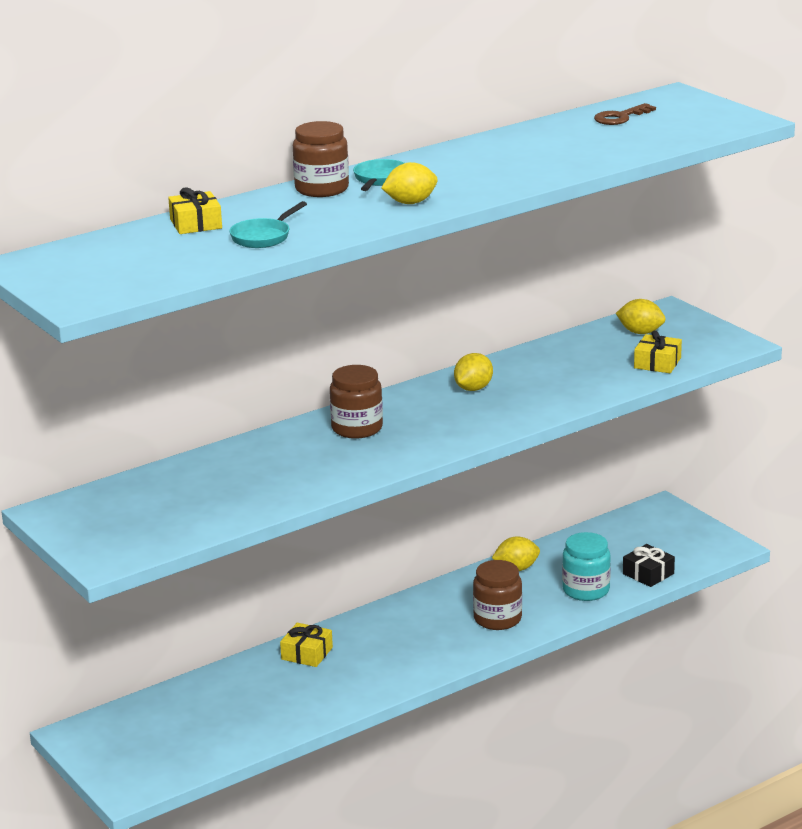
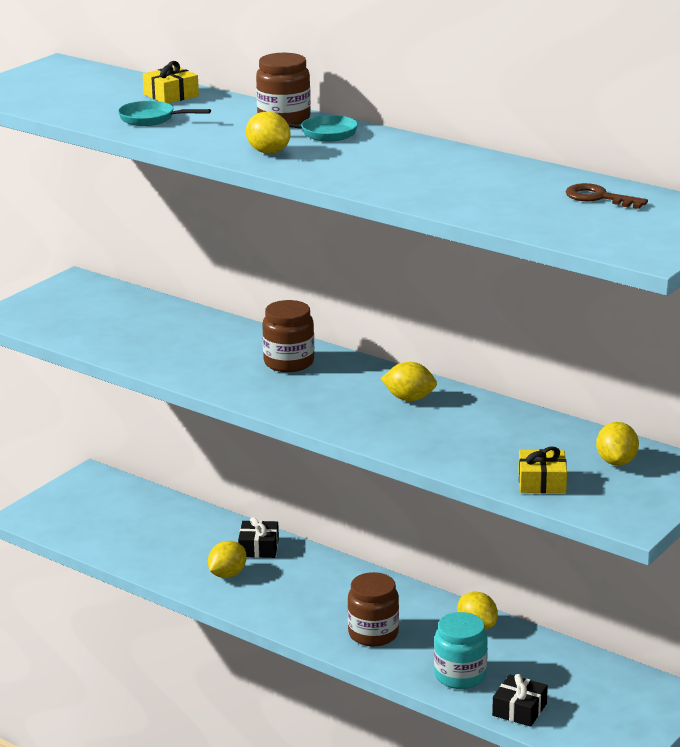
camera: 70 degrees right, 0 degrees up
yellow gift [280,623,333,667] -> black gift [238,517,279,558]
none -> yellow lemon [208,541,247,578]

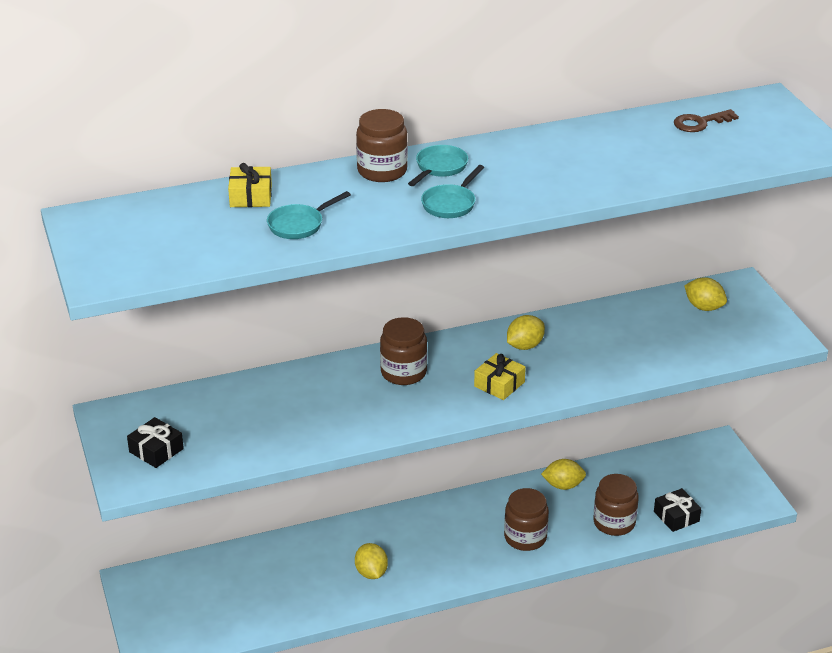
camera: 55 degrees left, 10 degrees up
black gift [238,517,279,558] -> black gift moved to [127,417,184,468]
yellow lemon [246,111,291,154] -> turquoise pan [421,165,484,218]
turquoise jar [434,612,488,689] -> brown jar [593,474,639,536]
yellow gift [519,447,567,493] -> yellow gift moved to [474,353,526,400]

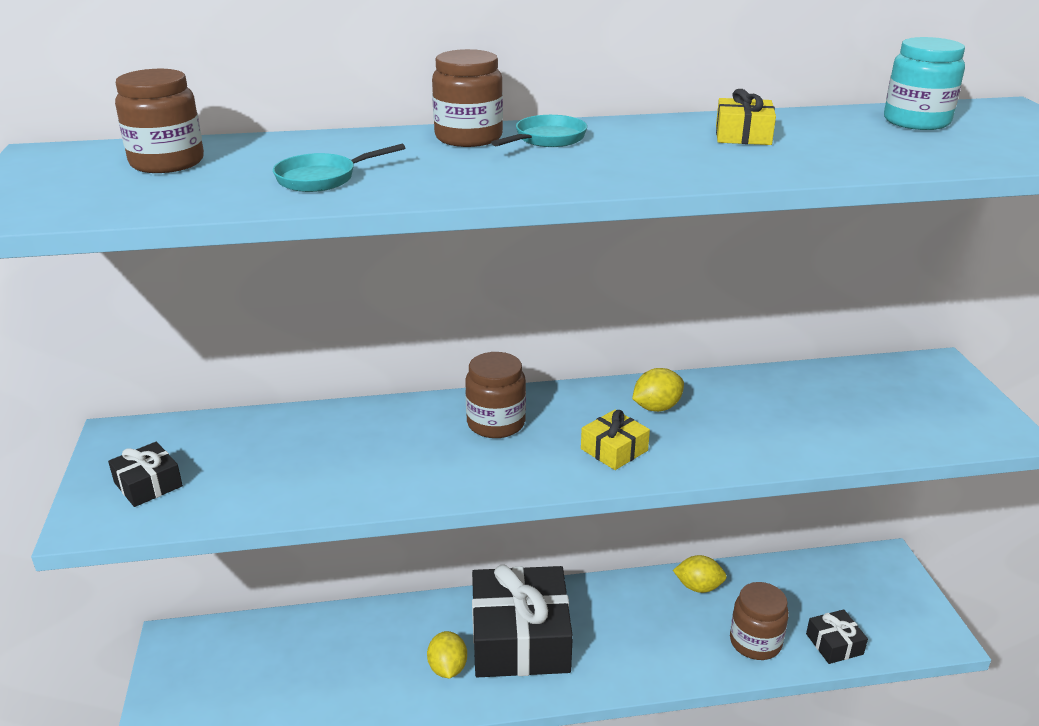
camera: 10 degrees right, 5 degrees down
yellow gift [228,163,272,207] -> yellow gift moved to [716,89,776,145]
turquoise pan [421,165,484,218] -> none
brown jar [504,488,549,551] -> brown jar moved to [115,69,204,173]
brown key [674,109,739,132] -> turquoise jar [884,37,965,130]
yellow lemon [684,277,727,311] -> none
none -> black gift [472,565,573,677]

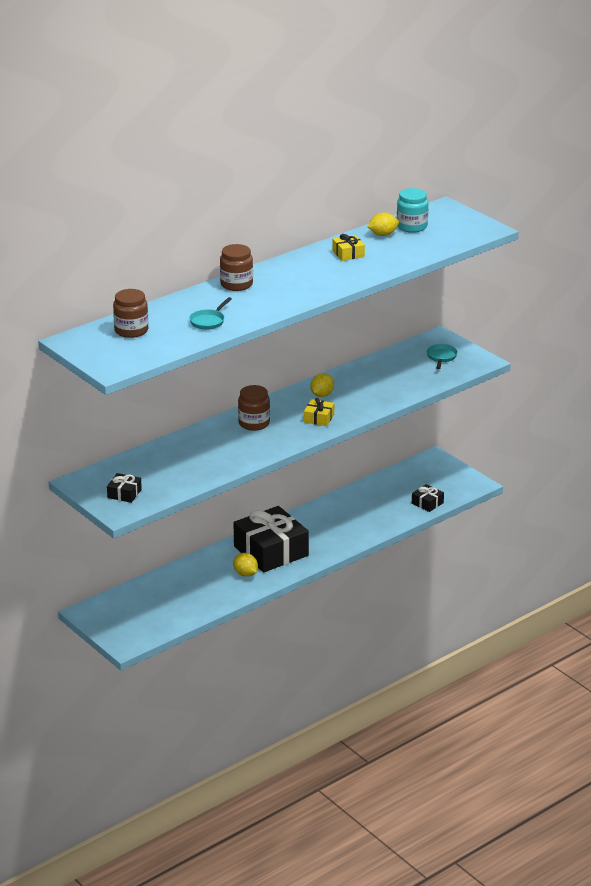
camera: 30 degrees left, 0 degrees up
turquoise pan [491,115,587,147] -> turquoise pan moved to [427,344,458,369]
yellow lemon [673,555,727,593] -> yellow lemon moved to [367,212,399,236]
brown jar [730,582,789,660] -> none

